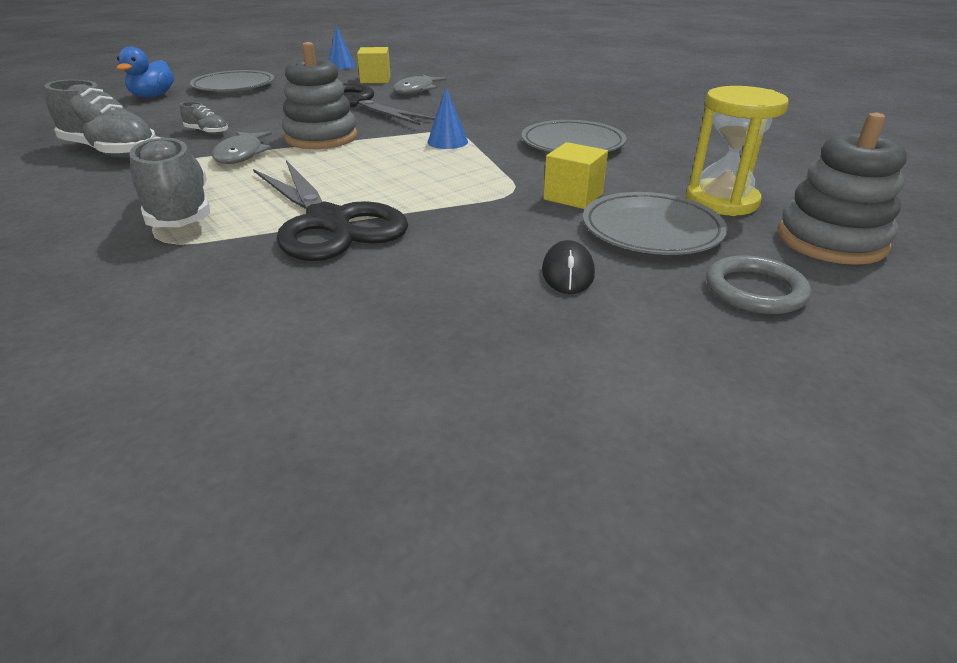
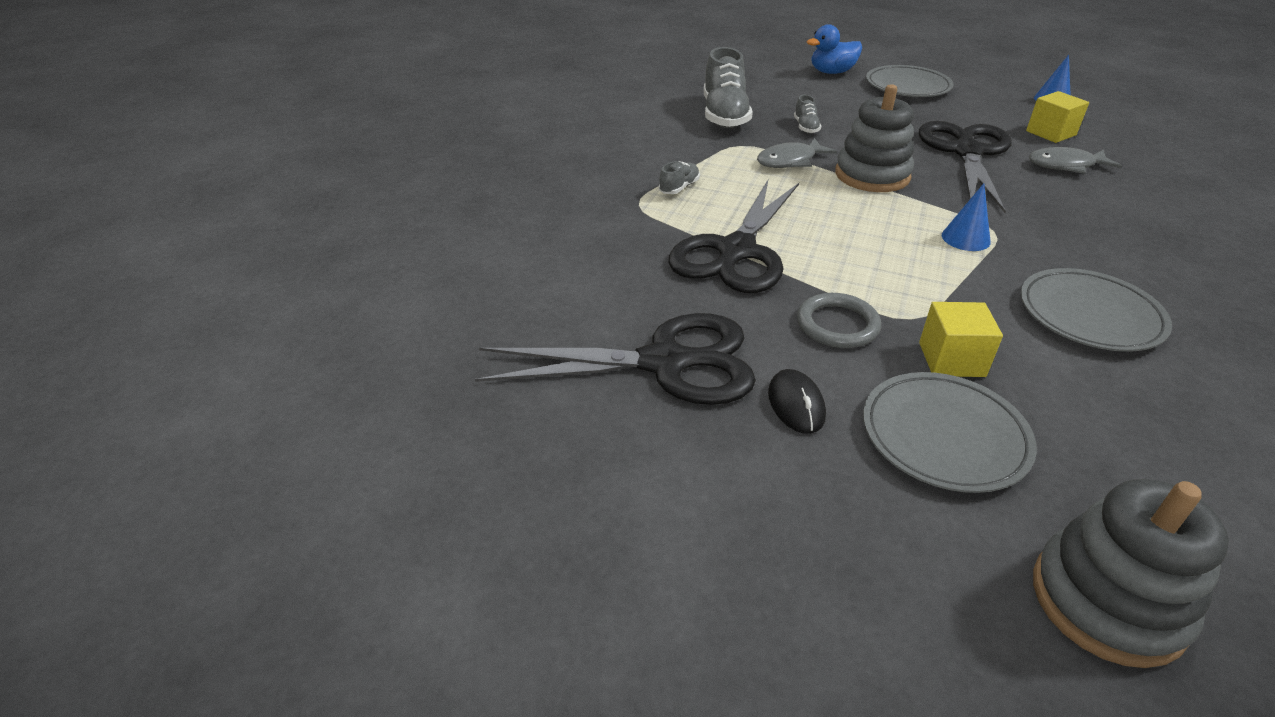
camera: 60 degrees right, 5 degrees up
grey shoe [129,136,210,227] -> grey shoe [659,161,700,194], size x0.46
black mouse [542,240,595,294] -> black mouse turned 75 degrees counterclockwise [768,369,826,434]
yellow hourglass [686,86,789,216] -> none
grey ring [706,255,811,314] -> grey ring moved to [797,293,881,348]
none -> black scissors [475,313,756,405]

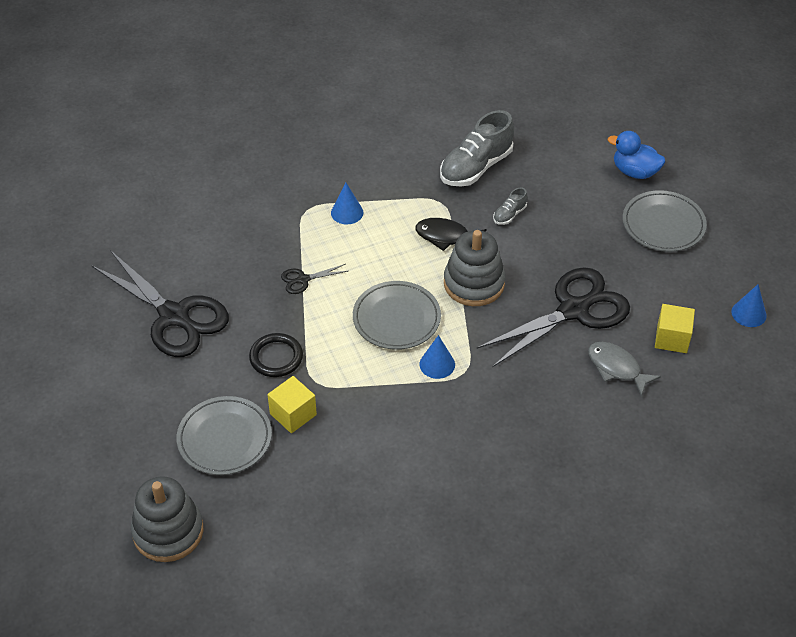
camera: 45 degrees right, 10 degrees up
grey shoe [659,161,700,194] -> blue cone [331,183,363,225]
black scissors [668,180,799,293] -> black scissors [281,264,348,294], size x0.42
grey fish [757,138,837,168] -> black fish [415,218,486,251]
black mouse [768,369,826,434] -> none
grey ring [797,293,881,348] -> black ring [249,333,303,377]
grey plate [1020,268,1172,352] -> grey plate moved to [353,281,441,350]

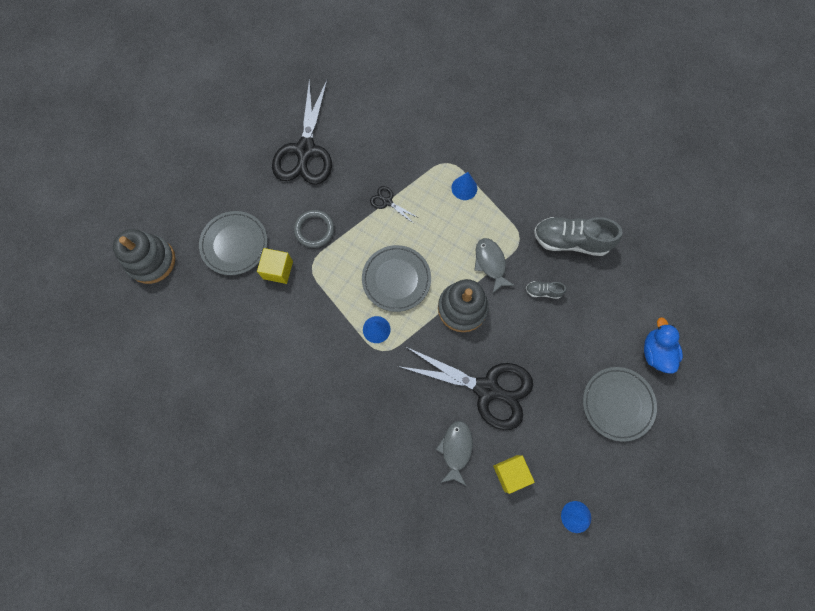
camera: 55 degrees right, 25 degrees up
black ring [249,333,303,377] -> grey ring [294,210,334,248]
black fish [415,218,486,251] -> grey fish [474,238,515,294]

